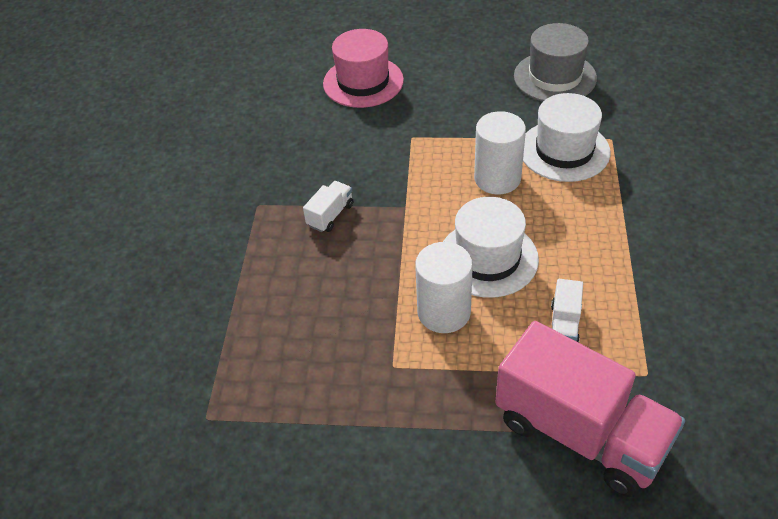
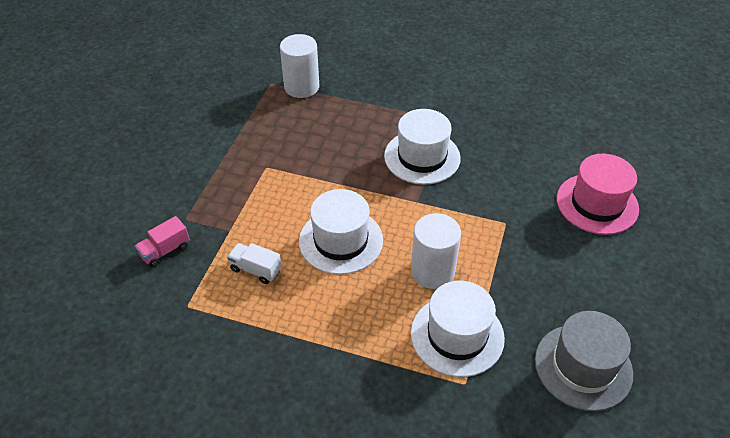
camera: 100 degrees right, 0 degrees up
white truck [303,181,353,232] -> white hat [384,109,461,185]
white cylinder [415,242,473,333] -> white cylinder moved to [280,34,319,98]
pink truck [495,321,685,497] -> pink truck [135,216,190,267], size x0.41

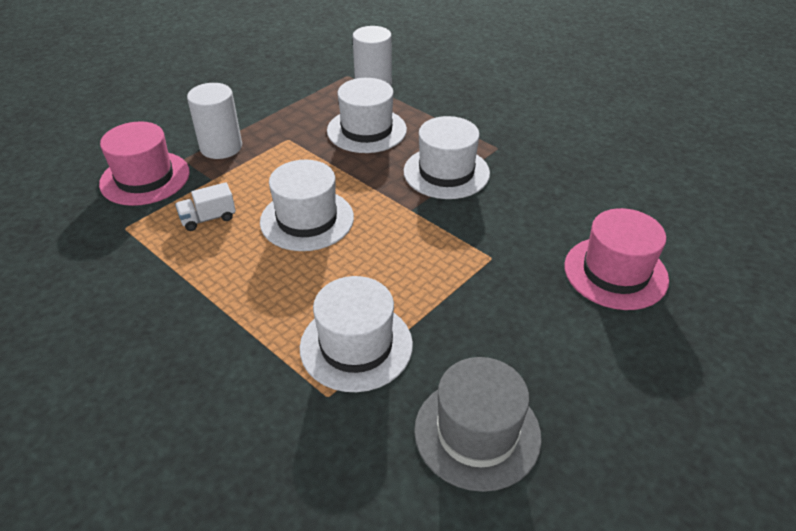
camera: 25 degrees right, 5 degrees down
pink truck [135,216,190,267] -> pink hat [99,121,190,206]
white truck [227,243,282,284] -> white truck turned 75 degrees counterclockwise [175,182,236,231]
white cylinder [411,213,461,289] -> white cylinder moved to [187,83,242,159]
none -> white hat [327,78,407,153]

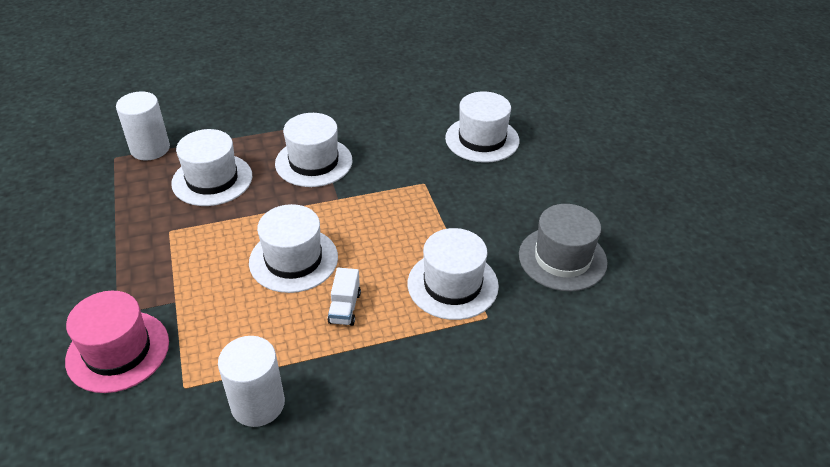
camera: 60 degrees left, 0 degrees up
white truck [175,182,236,231] -> white truck moved to [328,268,361,326]
white cylinder [187,83,242,159] -> white cylinder moved to [218,336,285,427]
pink hat [565,208,669,310] -> white hat [445,91,519,163]

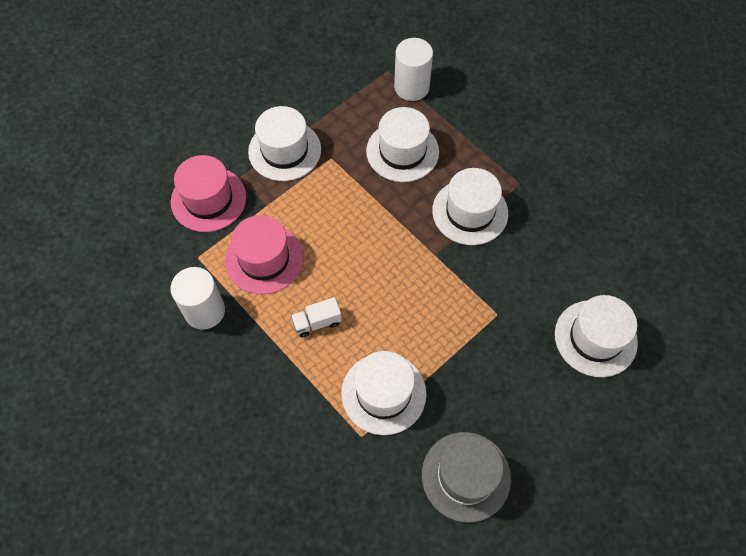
camera: 65 degrees right, 20 degrees up
white hat [249,204,338,293] -> white hat moved to [248,106,321,181]
none -> pink hat [225,215,304,295]

